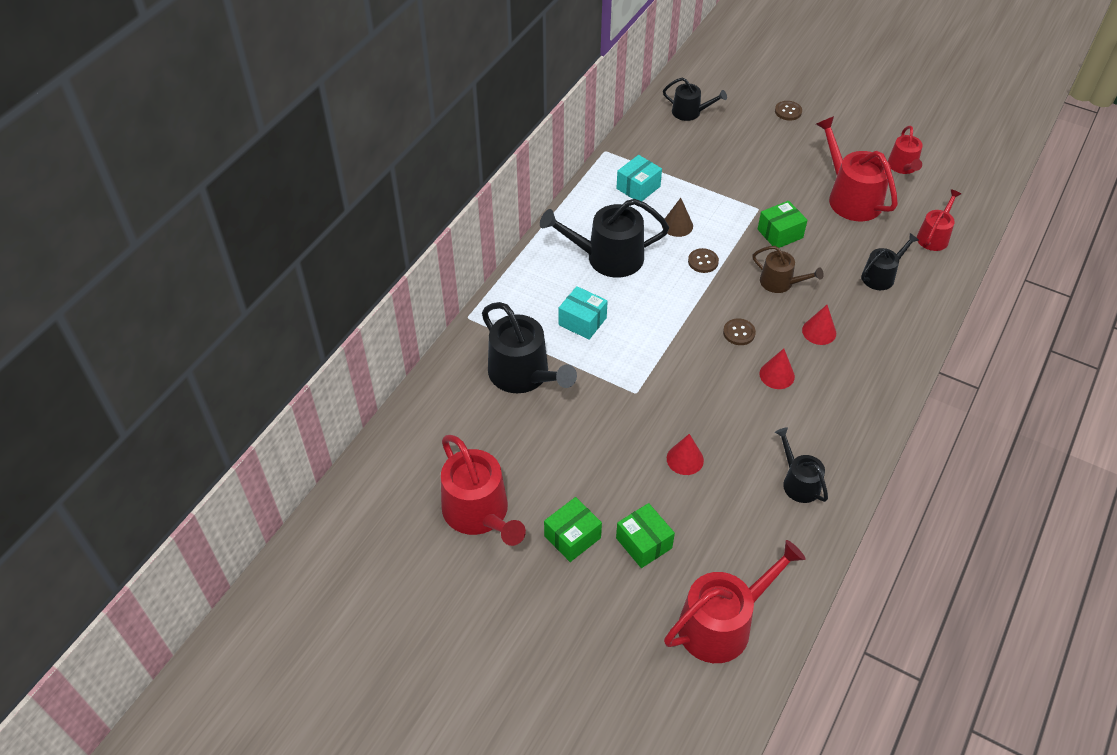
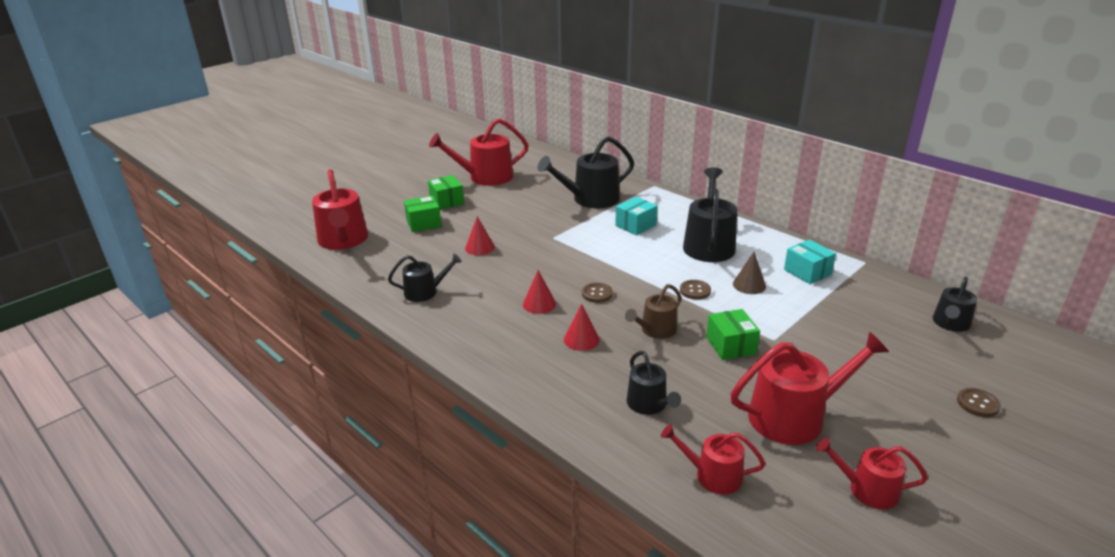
camera: 105 degrees right, 20 degrees down
red watering can [917,189,961,251] -> red watering can turned 150 degrees clockwise [661,424,765,494]

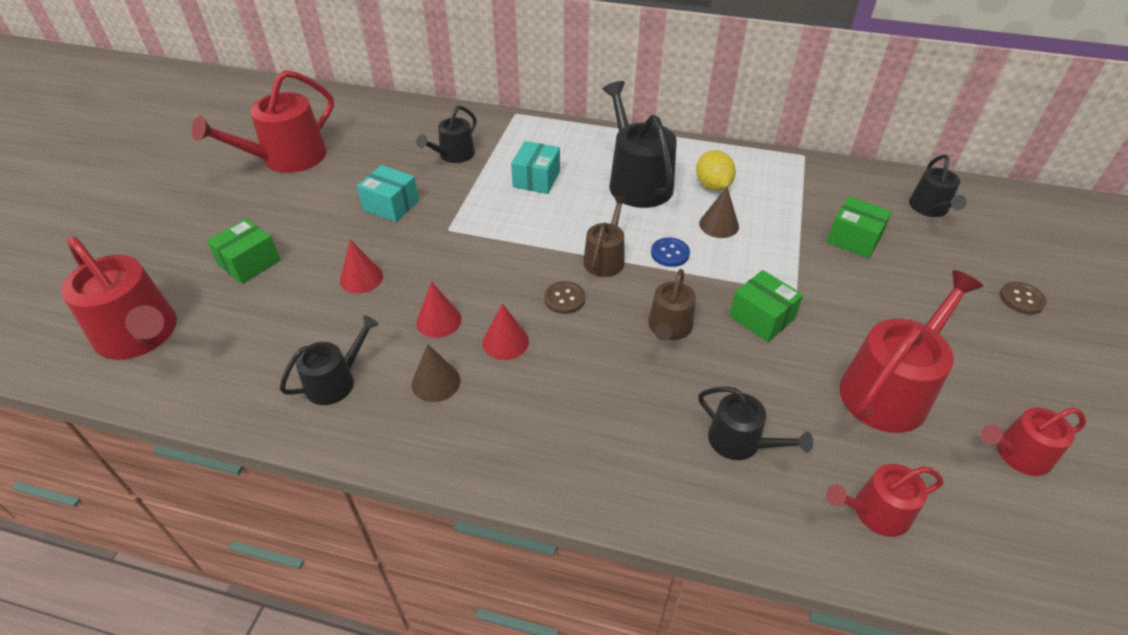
camera: 30 degrees left, 15 degrees up
green box [428,175,464,210] -> green box moved to [827,196,892,258]
black watering can [537,136,634,208] -> black watering can [416,106,477,163], size x0.57
red cone [564,304,600,351] -> red cone moved to [416,282,462,338]
brown button [680,280,711,300] -> blue button [651,237,690,267]
turquoise box [784,240,836,284] -> turquoise box moved to [357,165,419,222]
none -> brown cone [412,344,460,402]
none -> brown watering can [583,195,628,277]
none -> yellow lemon [696,150,736,191]

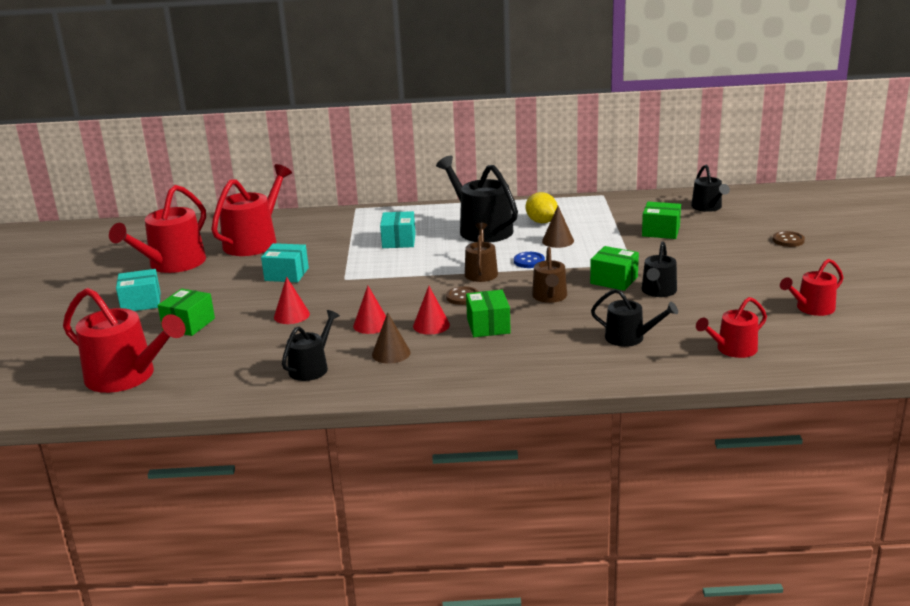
camera: 15 degrees left, 20 degrees down
black watering can [416,106,477,163] -> black watering can moved to [642,241,677,297]
red watering can [840,270,983,433] -> red watering can moved to [211,164,292,256]
none -> turquoise box [116,269,161,311]
none -> green box [466,290,511,337]

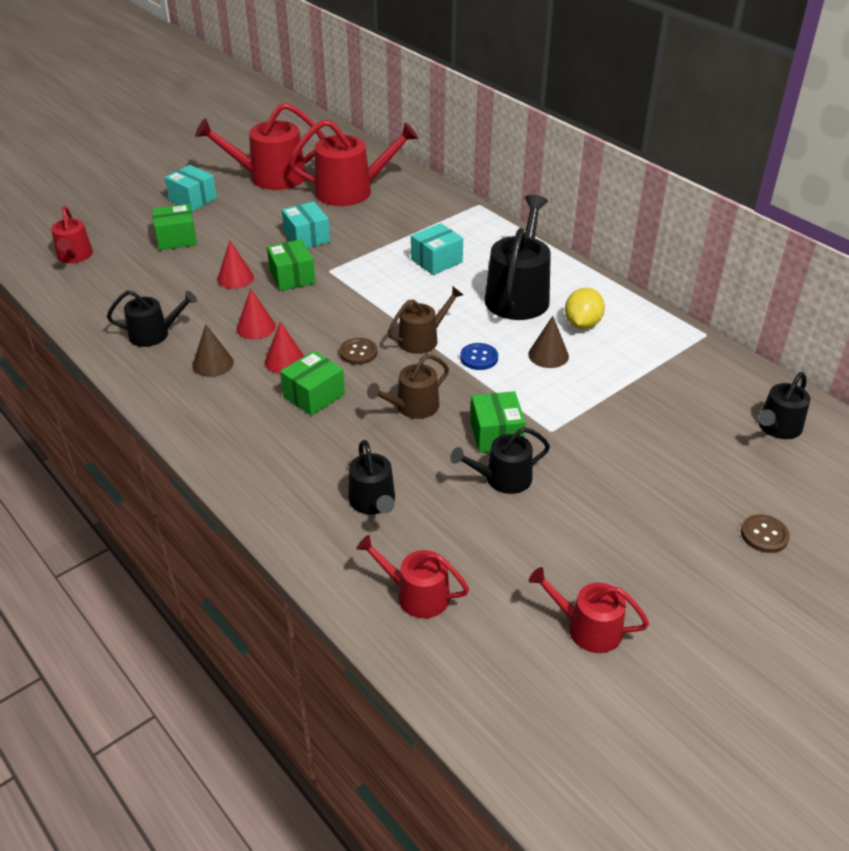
camera: 50 degrees right, 15 degrees up
red watering can [63,288,186,393] -> red watering can [51,206,93,263], size x0.57
green box [642,202,681,239] -> green box moved to [267,239,315,291]

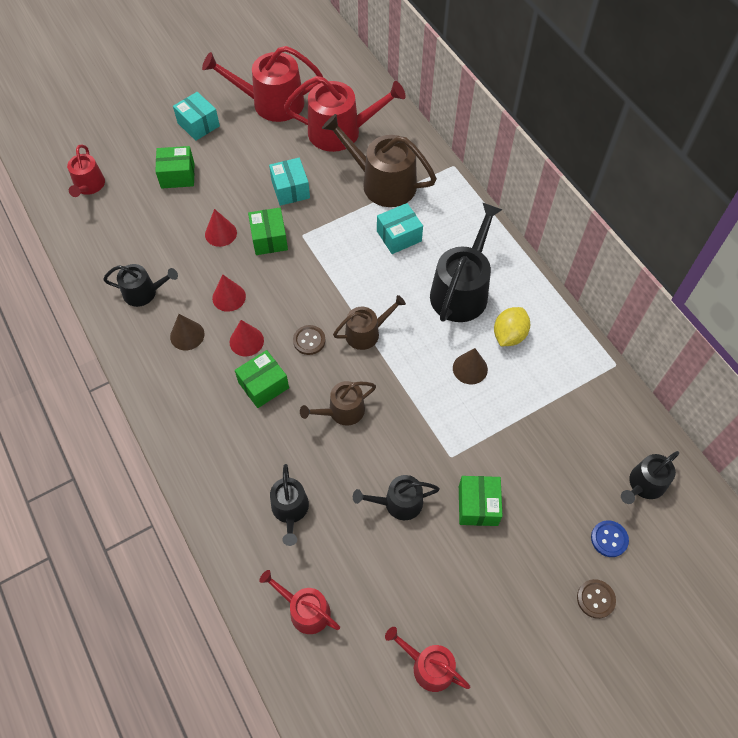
camera: 10 degrees right, 20 degrees up
blue button [460,343,498,370] -> blue button moved to [591,520,629,557]
green box [470,391,526,453] -> green box moved to [459,476,503,526]
none -> brown watering can [322,114,437,207]

